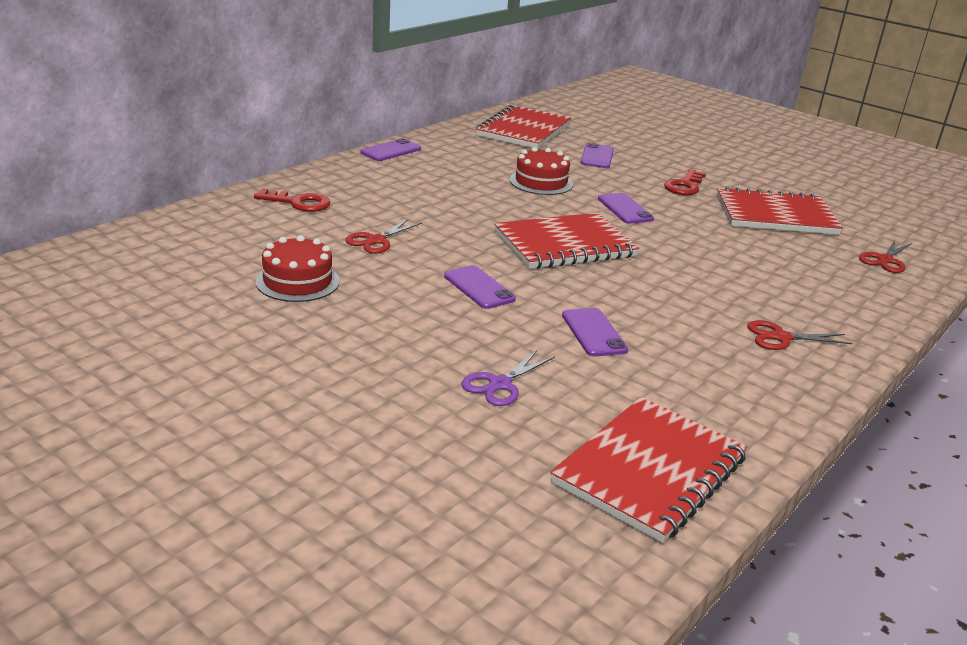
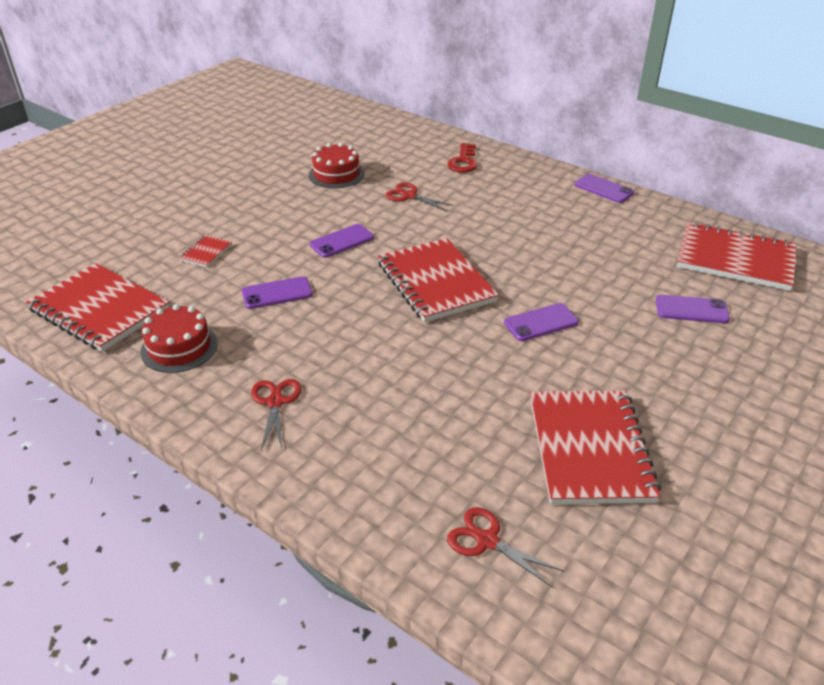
camera: 90 degrees right, 10 degrees up
purple scissors [462,350,555,406] -> red notebook [179,235,232,267]
red cake [510,147,573,195] -> red cake moved to [140,304,218,373]
red key [664,169,706,195] -> none

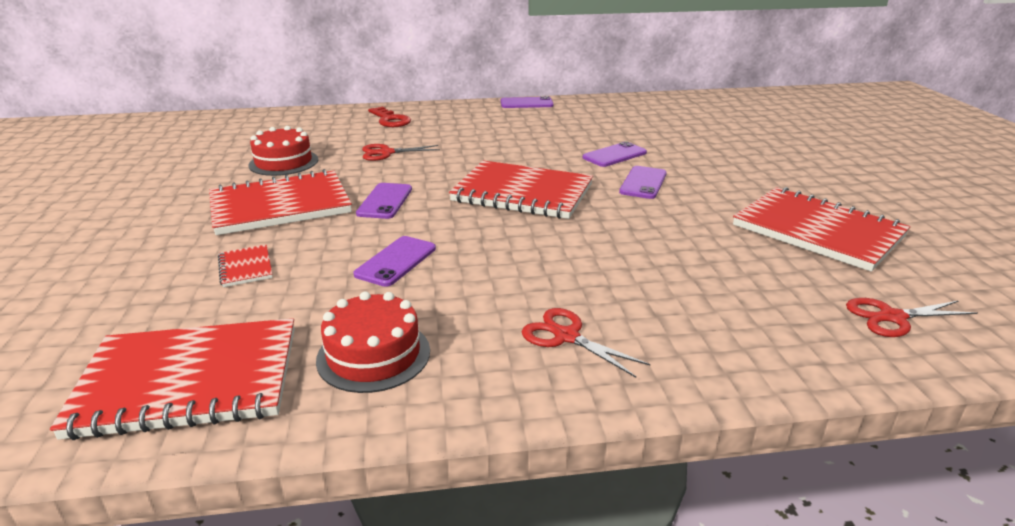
camera: 45 degrees left, 10 degrees down
purple phone [656,295,730,323] -> purple phone moved to [583,141,647,167]
red notebook [677,222,796,291] -> red notebook moved to [209,169,352,235]

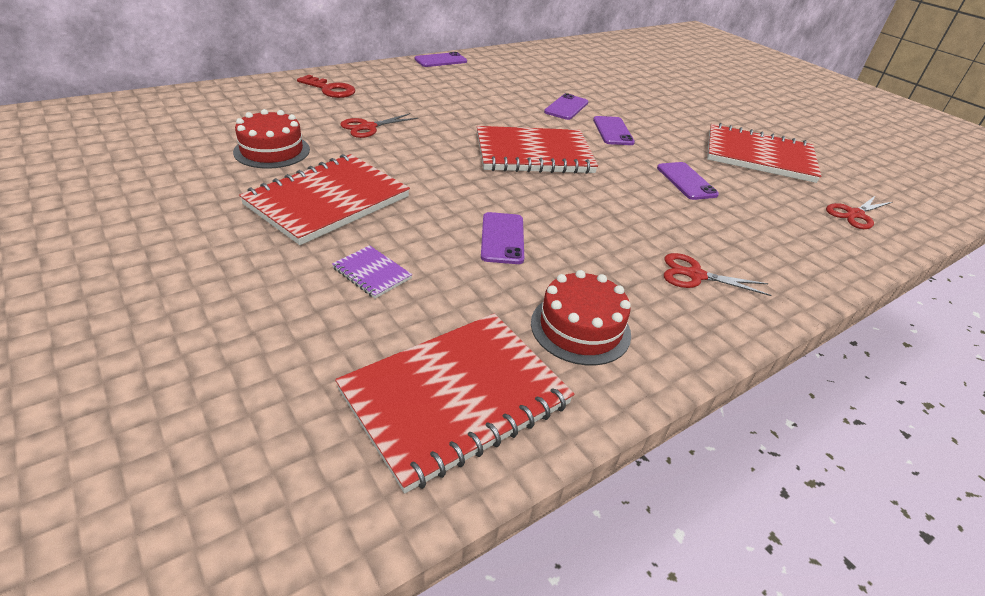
camera: 30 degrees left, 10 degrees up
red notebook [218,245,273,287] -> purple notebook [332,245,412,298]
purple phone [356,183,412,219] -> purple phone moved to [657,162,719,200]

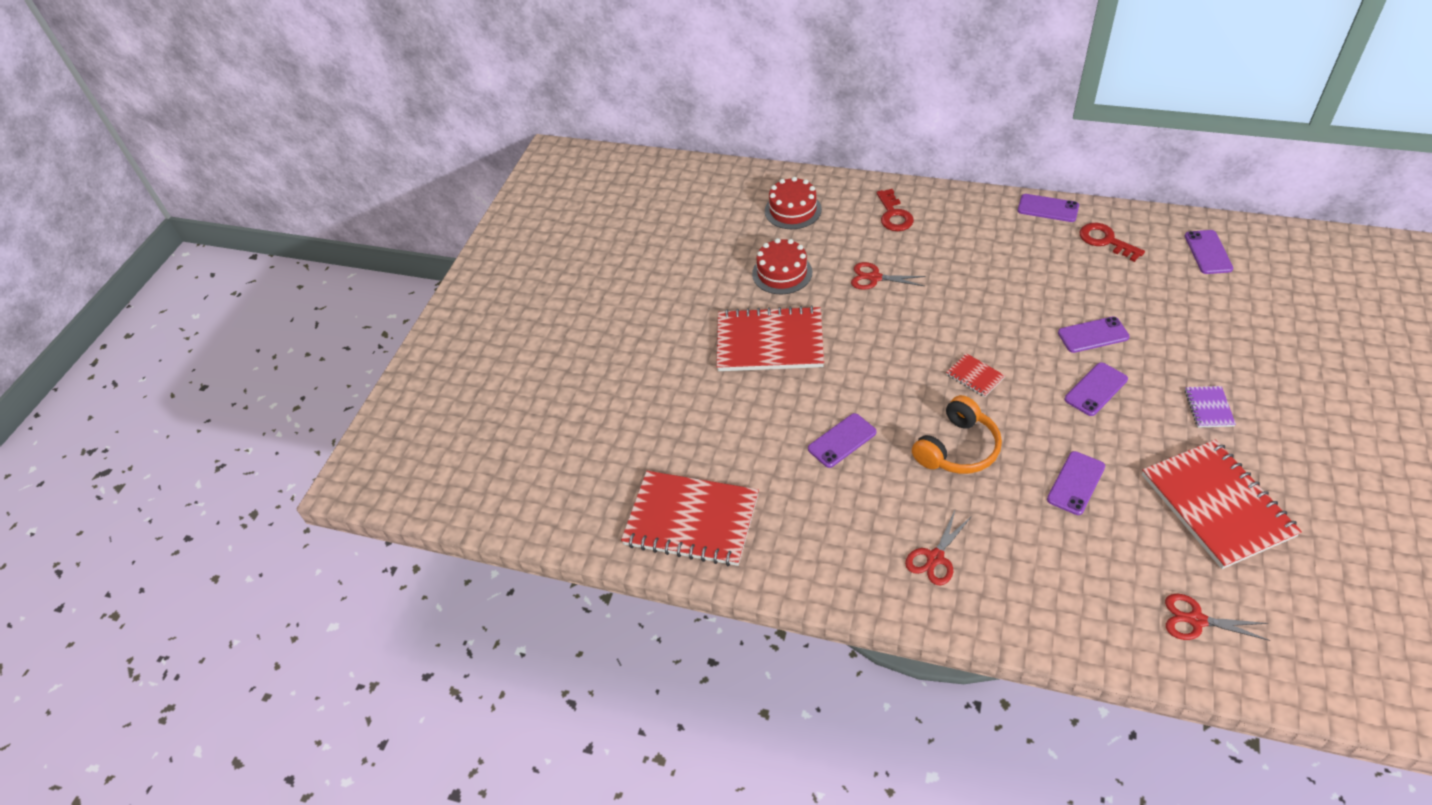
camera: 60 degrees right, 10 degrees up
purple notebook [332,245,412,298] -> purple notebook moved to [1185,386,1236,427]
red notebook [477,126,598,174] -> red notebook [946,353,1005,397], size x0.43
red cake [531,270,631,365] -> red cake moved to [765,177,822,229]
red scissors [664,253,771,296] -> red scissors turned 120 degrees counterclockwise [905,511,972,585]
none -> orange headphones [912,395,1002,474]
none -> red key [1080,223,1145,262]
none -> purple phone [1185,230,1233,274]

